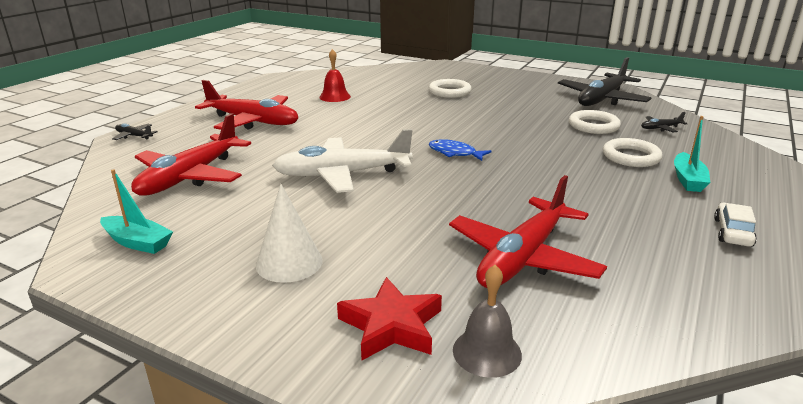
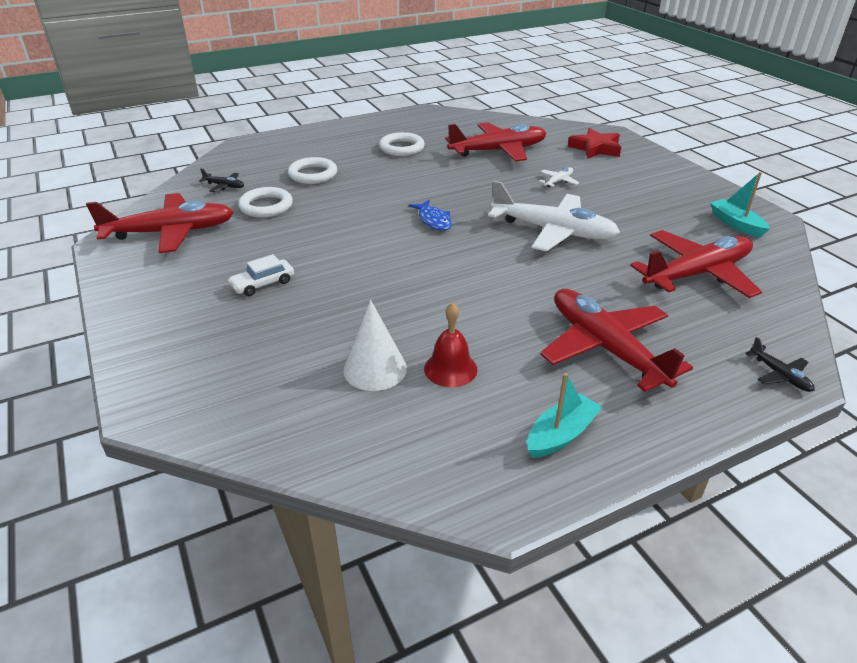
camera: 145 degrees left, 10 degrees up
white cone [256,184,323,283] -> white cone moved to [343,300,407,391]
white ring [429,79,472,98] -> white ring moved to [379,132,425,156]
grey bell [453,265,522,378] -> none
black plane [558,57,651,106] -> red plane [86,193,234,253]
turquoise boat [674,116,710,192] -> turquoise boat moved to [527,373,602,458]
white car [714,203,757,247] -> white car moved to [228,254,294,296]
none -> white plane [539,167,579,187]

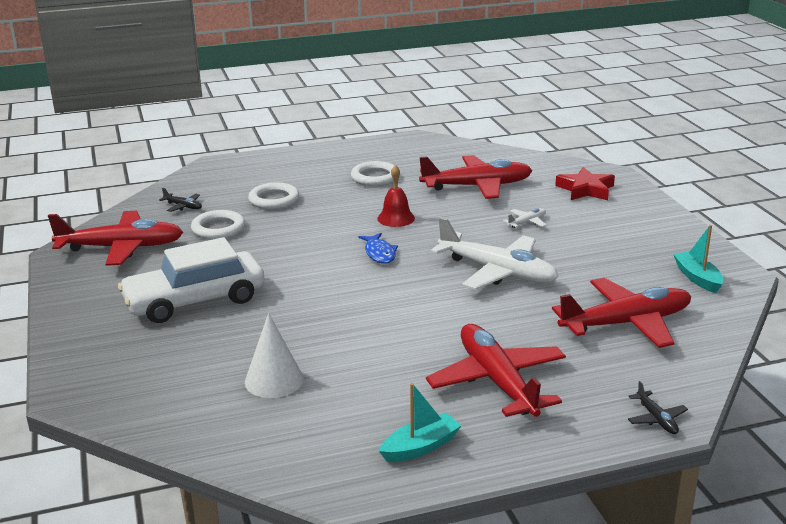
camera: 10 degrees right, 10 degrees down
white car [228,254,294,296] -> white car [118,237,265,323], size x2.29
red bell [424,303,477,387] -> red bell moved to [377,165,415,227]

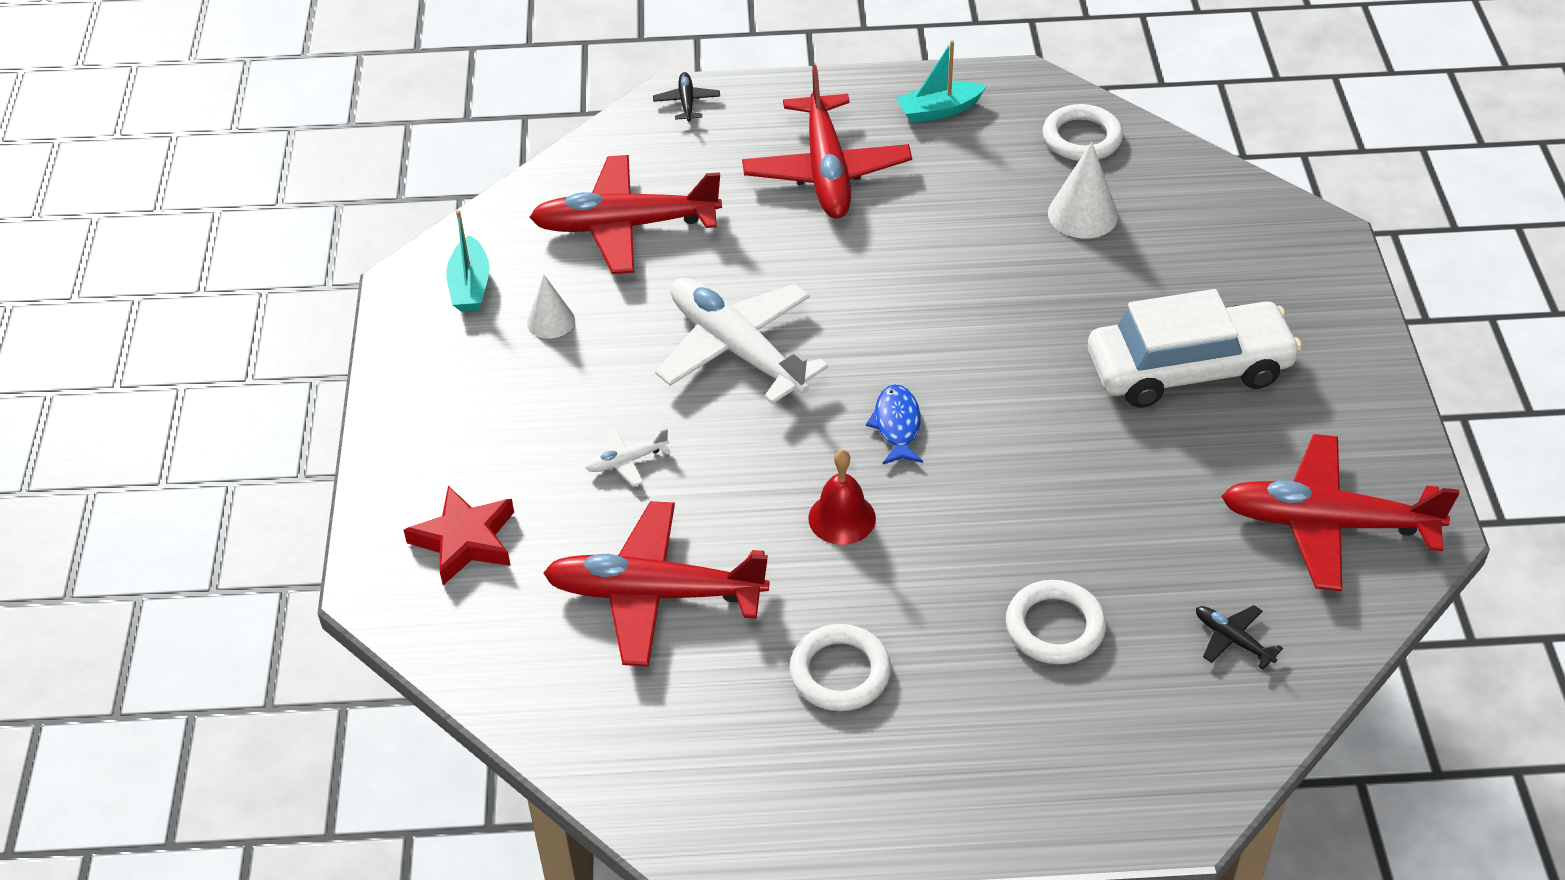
camera: 165 degrees left, 20 degrees up
white ring [191,210,245,240] -> white ring moved to [1042,104,1123,161]
none -> white cone [527,275,575,339]

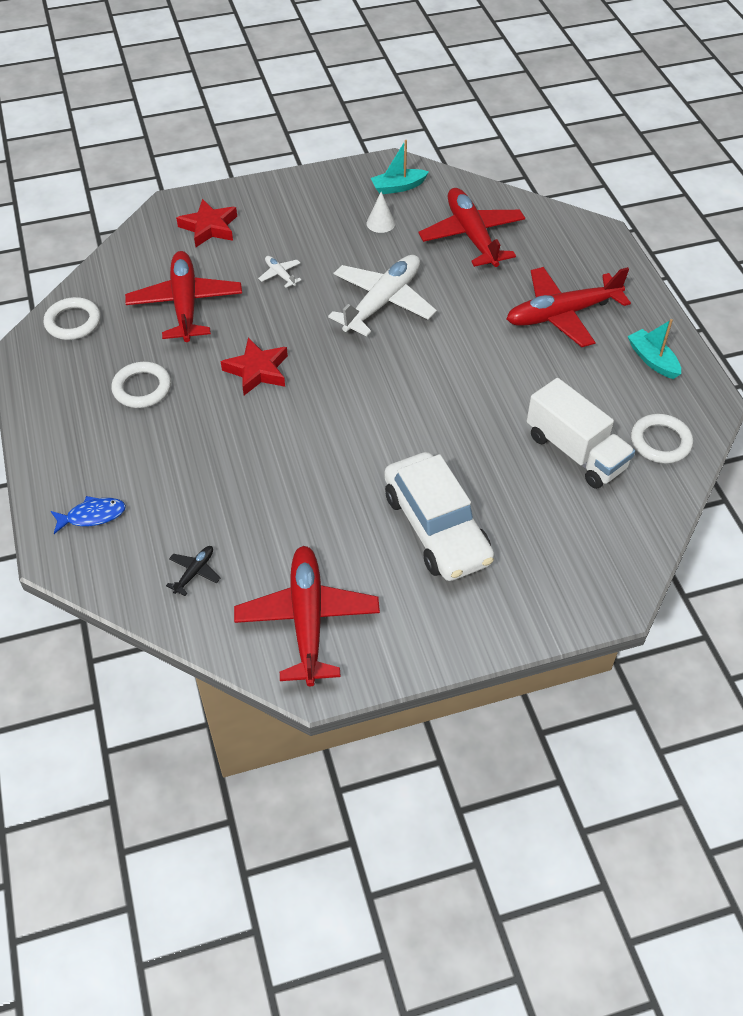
camera: 75 degrees right, 5 degrees up
black plane [653,72,720,122] -> none
red bell [808,450,876,545] -> red star [221,338,288,395]
blue fish [866,384,923,465] -> blue fish moved to [51,496,126,534]
white ring [1006,580,1106,664] -> white ring moved to [44,297,101,340]
white cone [1048,142,1118,239] -> white truck [527,378,635,489]

